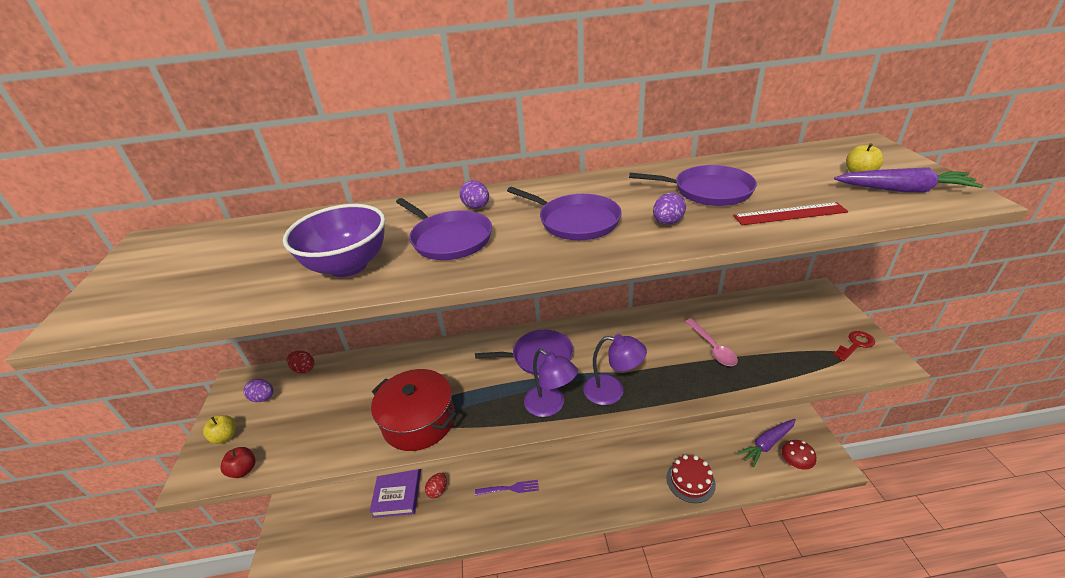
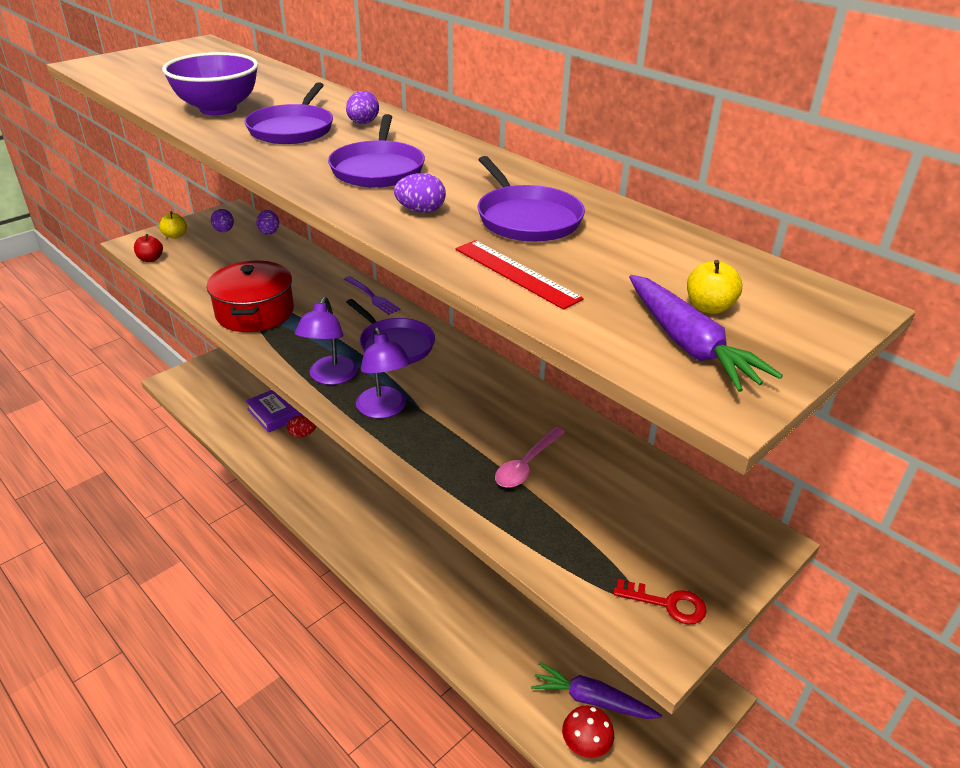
camera: 50 degrees right, 0 degrees up
red egg [287,351,314,374] -> purple egg [256,210,279,235]
purple fork [475,480,539,496] -> purple fork moved to [344,276,401,315]
red cake [666,455,716,503] -> none

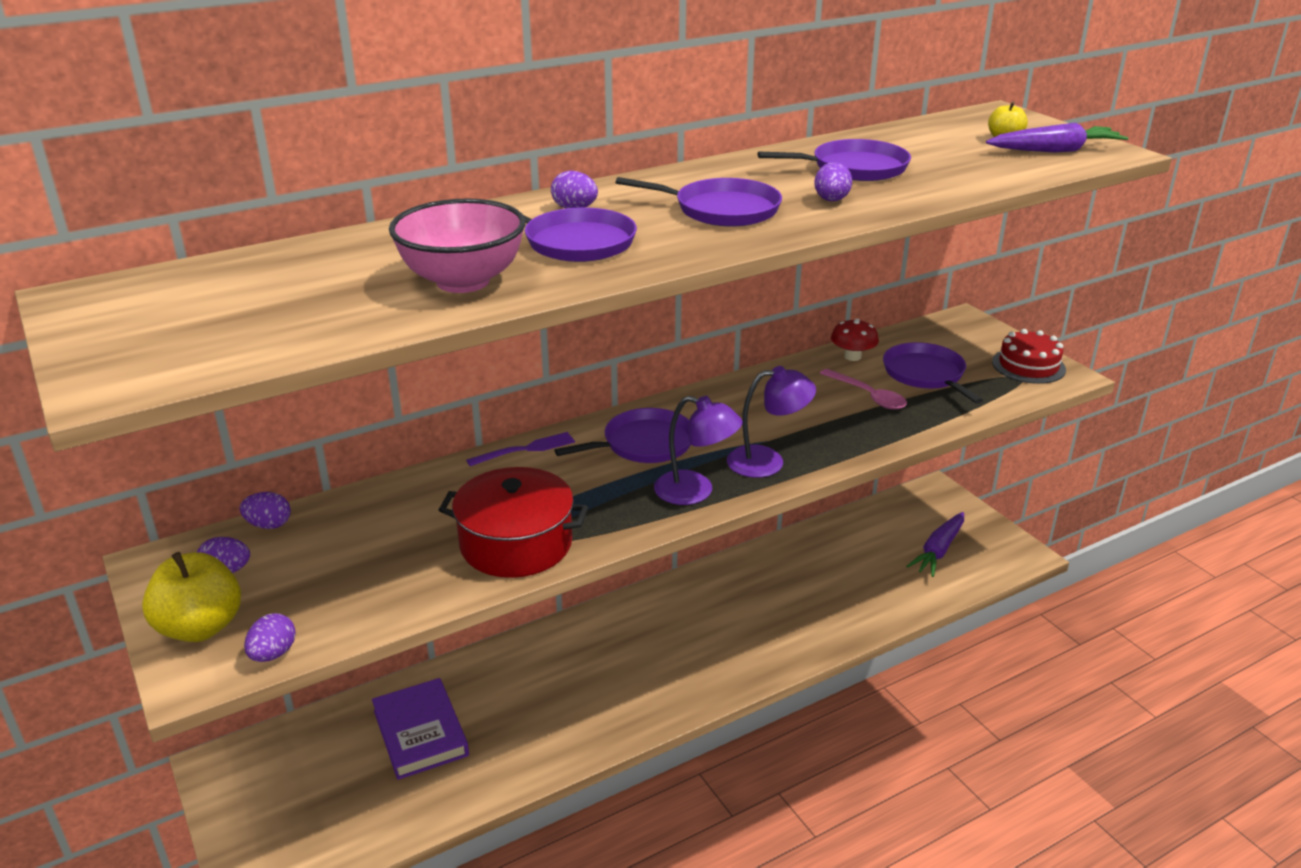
camera: 75 degrees left, 5 degrees down
red apple [134,234,163,262] -> purple egg [244,613,296,662]
yellow apple [159,211,187,239] -> yellow apple [142,552,241,642], size x1.88
purple bowl [162,52,258,115] -> pink bowl [389,199,526,293]
red egg [287,416,316,438] -> none
red ruler [455,240,584,310] -> none
red mushroom [562,706,614,758] -> red mushroom moved to [831,319,879,361]
red key [613,579,707,624] -> red cake [992,329,1066,384]
none -> purple pan [883,342,983,404]

